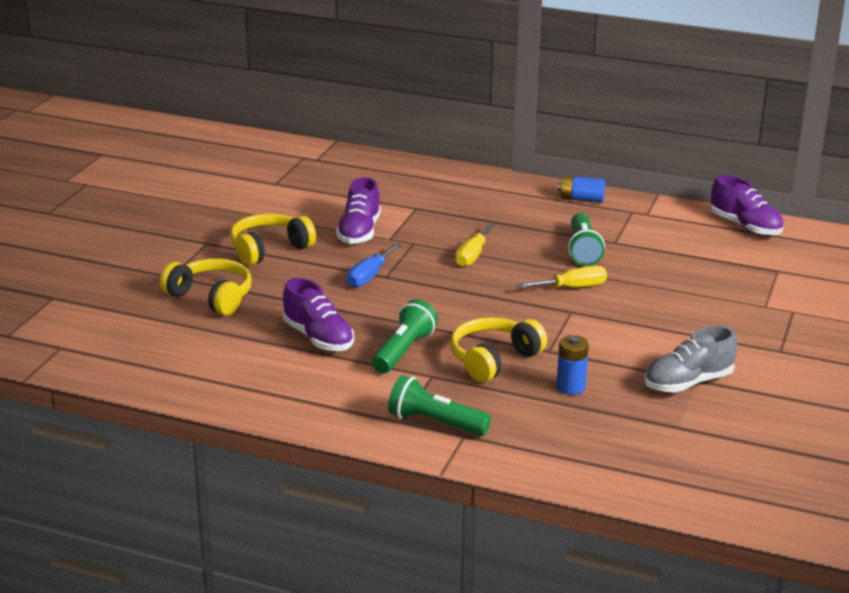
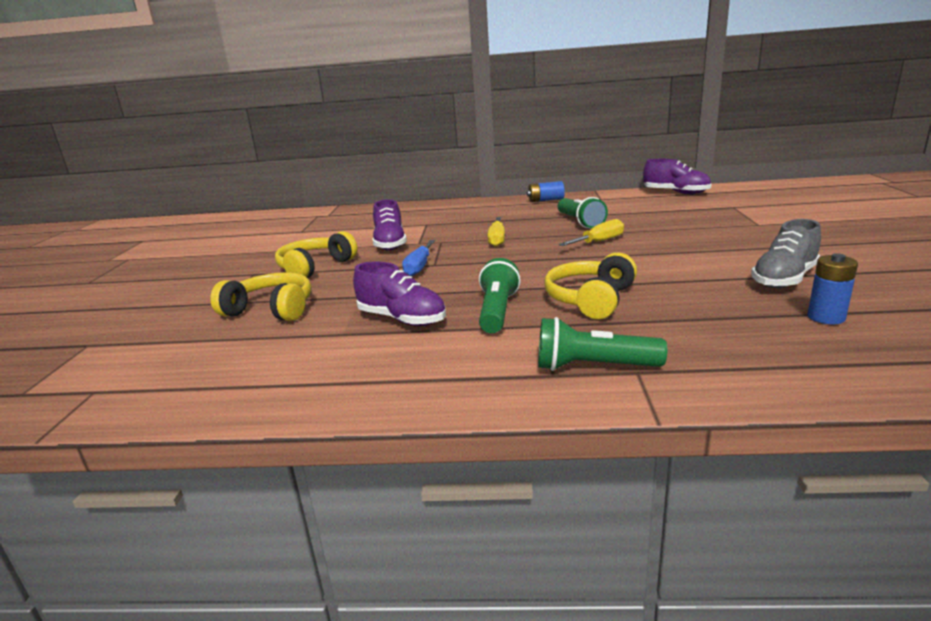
camera: 15 degrees left, 5 degrees down
blue battery [557,335,589,395] -> blue battery moved to [808,253,858,324]

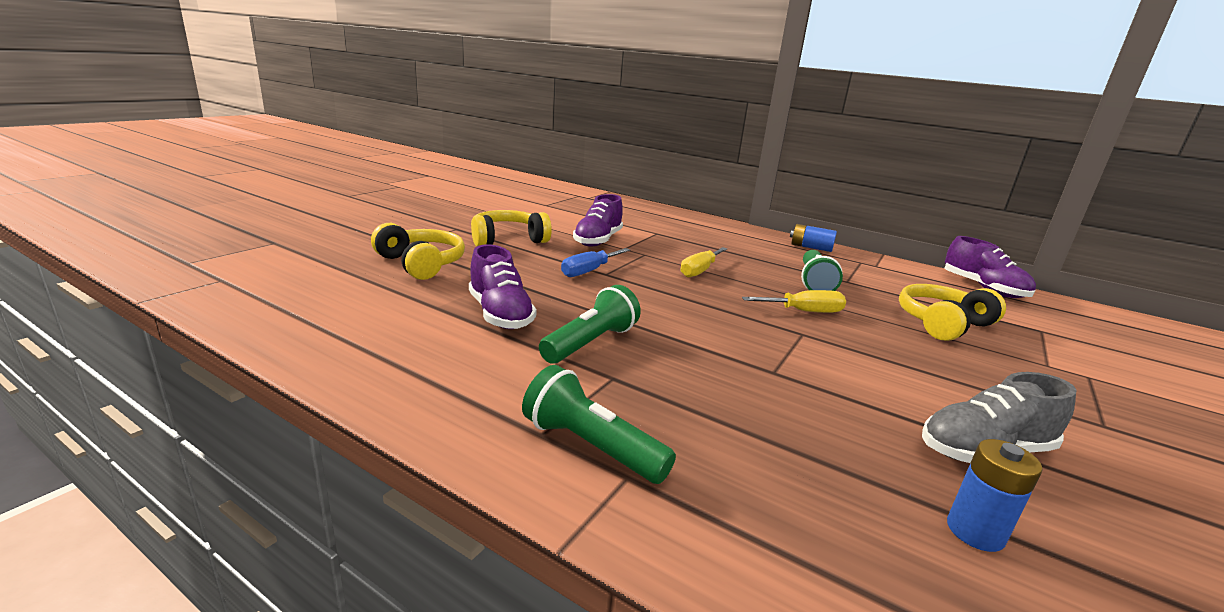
camera: 25 degrees right, 0 degrees up
yellow headphones [544,252,637,319] -> yellow headphones moved to [899,284,1006,341]

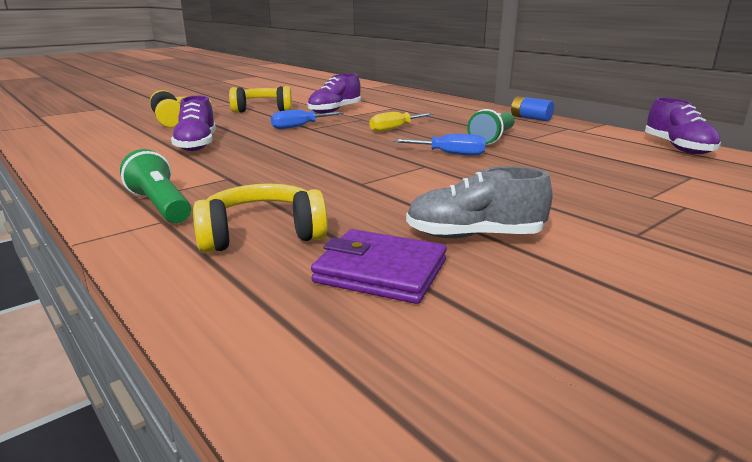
camera: 20 degrees right, 0 degrees up
green flashlight [539,285,641,364] -> none
yellow screwdriver [742,290,846,313] -> blue screwdriver [393,134,486,156]
yellow headphones [899,284,1006,341] -> yellow headphones moved to [193,183,328,253]
blue battery [947,439,1043,552] -> purple wallet [311,229,447,304]

